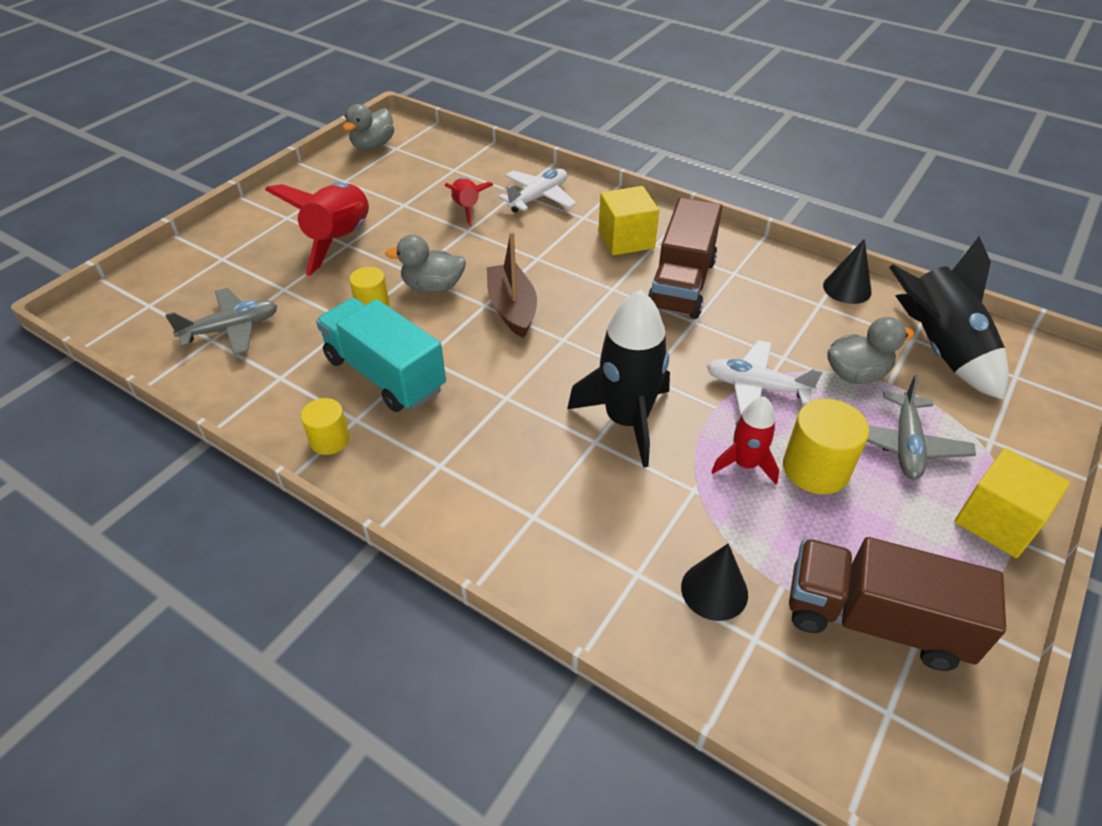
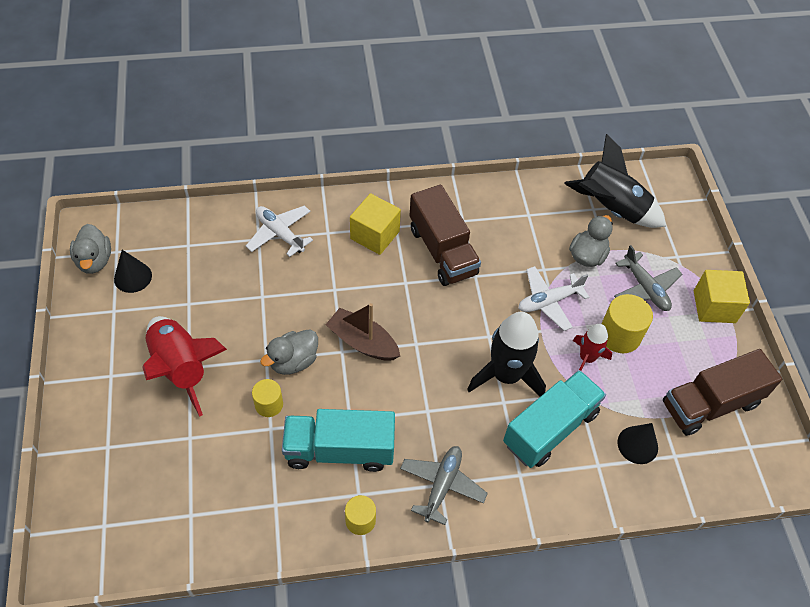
camera: 45 degrees left, 10 degrees up
grey plane [165,288,277,355] -> grey plane moved to [400,446,488,525]
red rocket [445,177,493,226] -> none
white plane [498,169,576,213] -> white plane turned 45 degrees counterclockwise [246,206,313,257]
black cone [823,239,872,304] -> black cone moved to [114,250,152,293]
none -> turquoise truck [503,370,606,468]

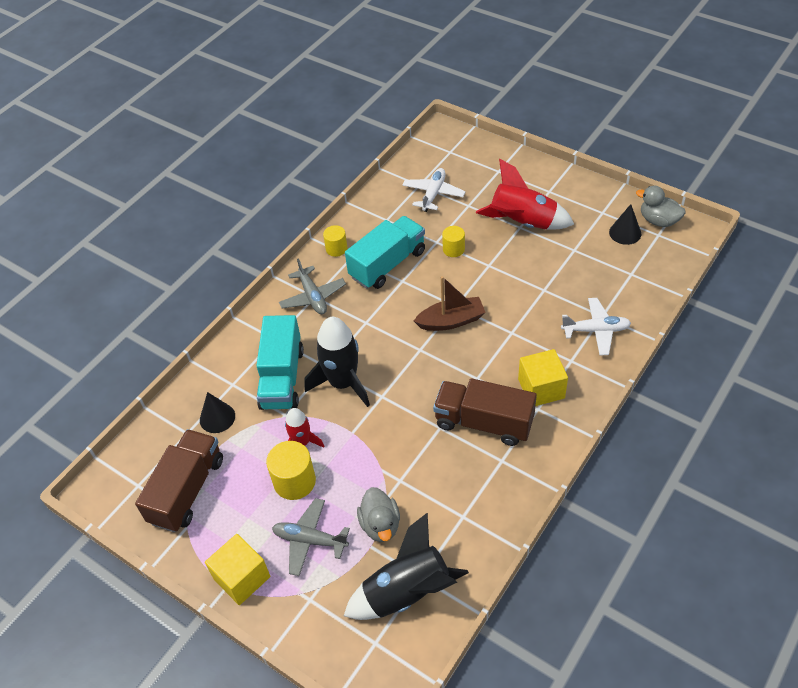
camera: 140 degrees right, 5 degrees down
grey duck [260,329,318,375] -> none
white plane [518,266,589,331] -> white plane moved to [402,168,466,212]

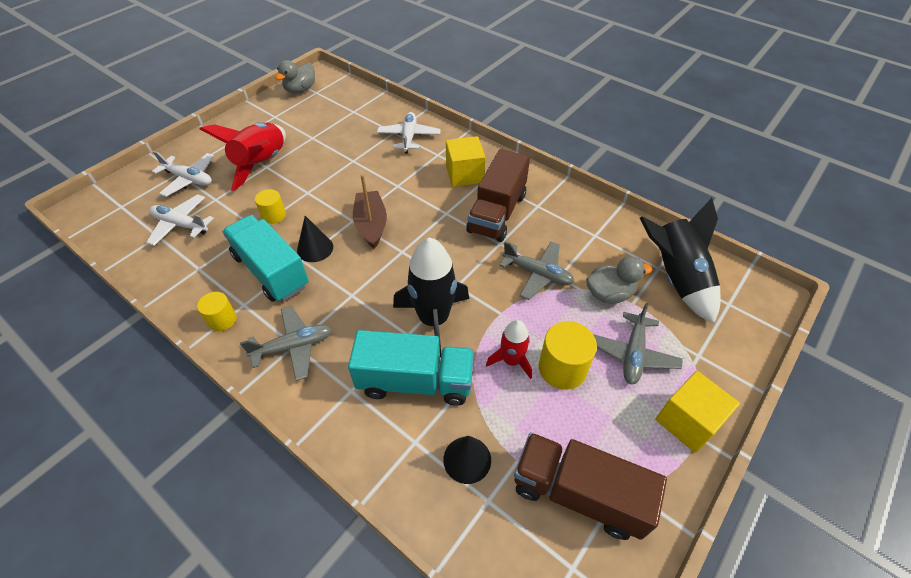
camera: 90 degrees left, 0 degrees up
black cone [609,204,641,245] -> black cone moved to [297,216,333,262]
none -> white plane [152,151,214,197]
none -> grey plane [499,242,574,300]

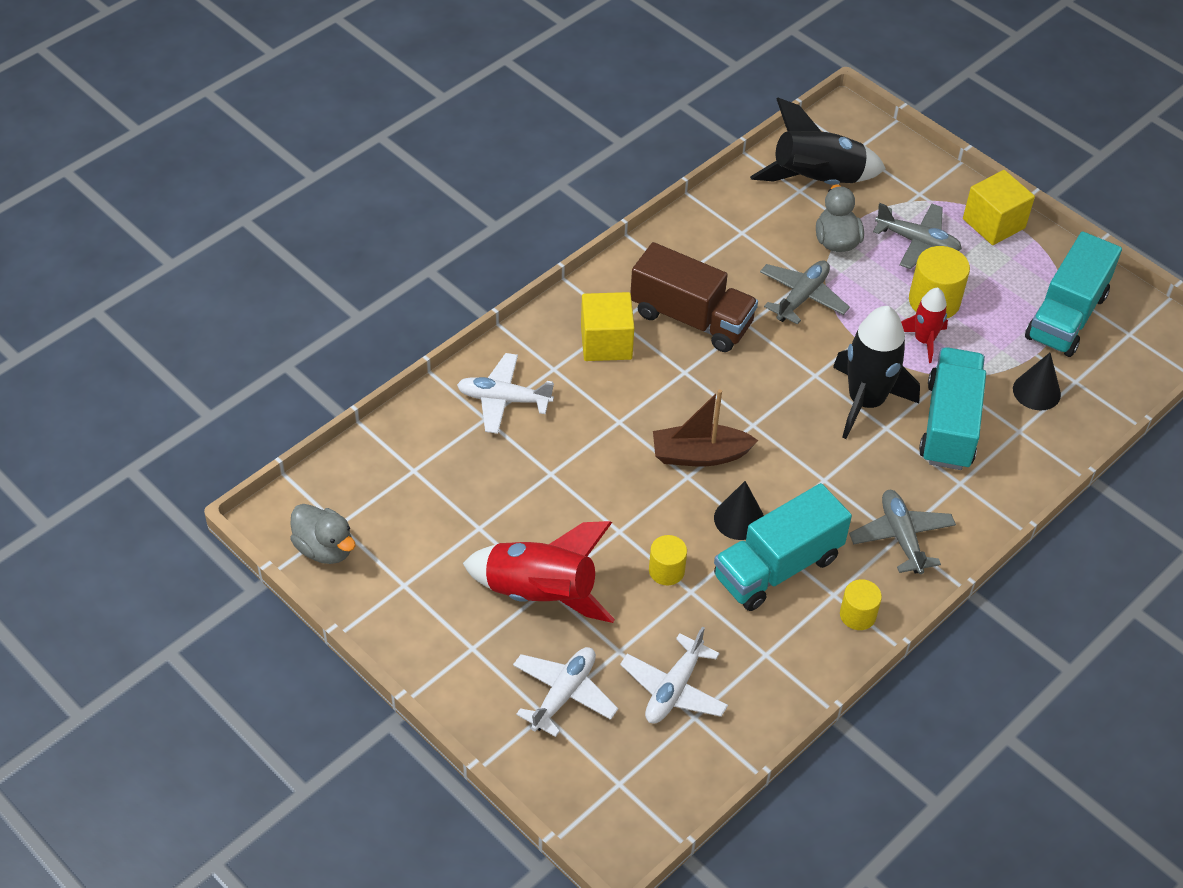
camera: 85 degrees left, 0 degrees up
brown truck [514,432,667,540] -> turquoise truck [1025,231,1122,357]

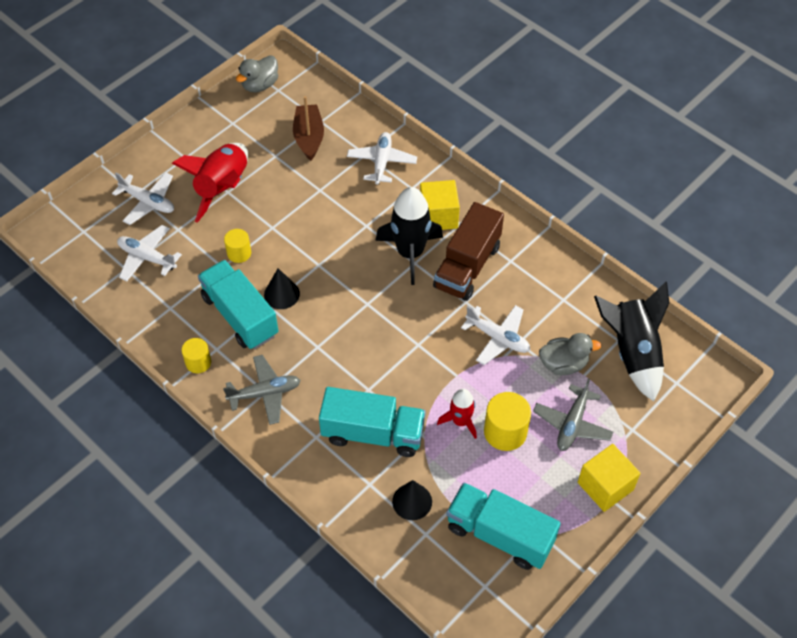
camera: 90 degrees right, 5 degrees up
brown boat [653,389,758,466] -> brown boat moved to [293,96,324,161]
grey plane [760,260,850,324] -> white plane [461,305,530,365]
black rocket [833,306,920,439] -> black rocket moved to [375,187,443,285]

